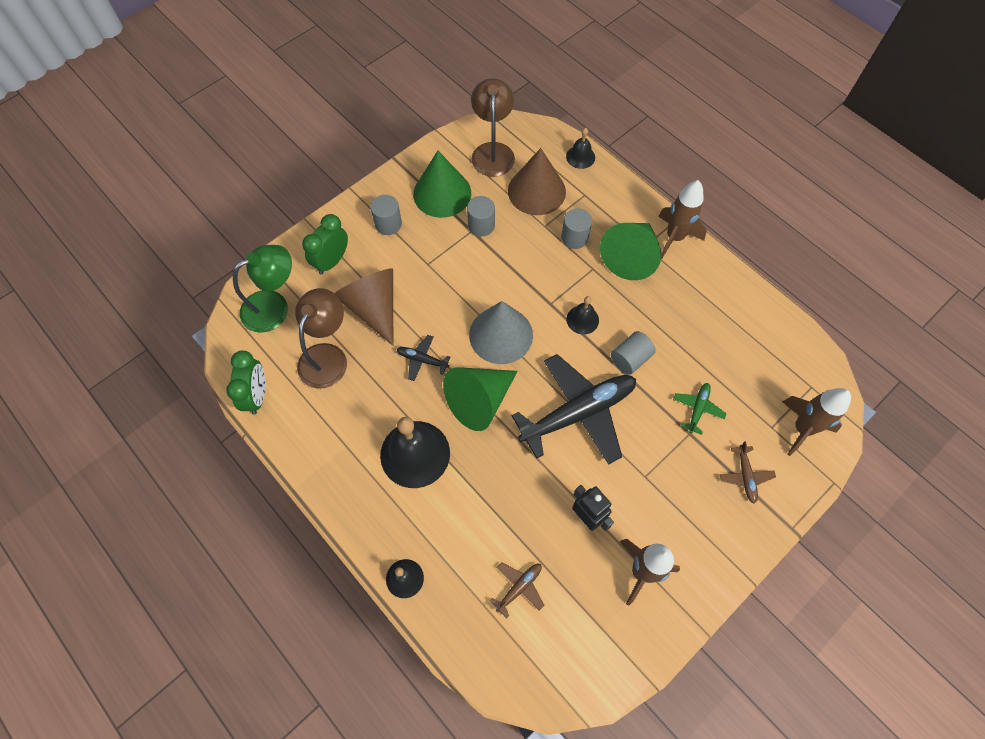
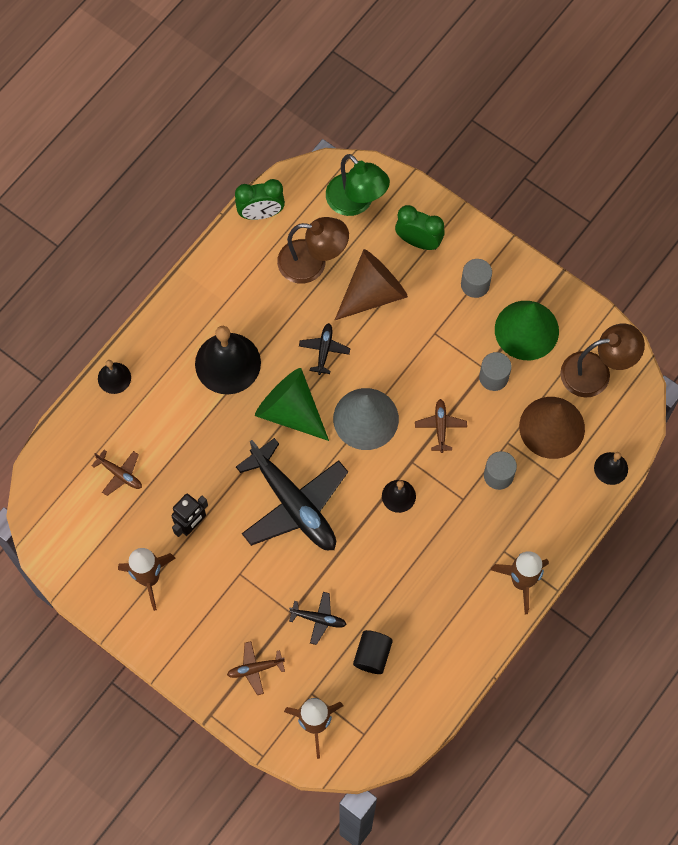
camera: 80 degrees right, 5 degrees up
green cone [600,223,661,280] -> none
grey cylinder [611,331,656,375] -> none
green plane [673,383,727,435] -> black plane [289,592,347,645]
none -> black cylinder [353,630,393,674]
none -> brown plane [415,399,467,453]

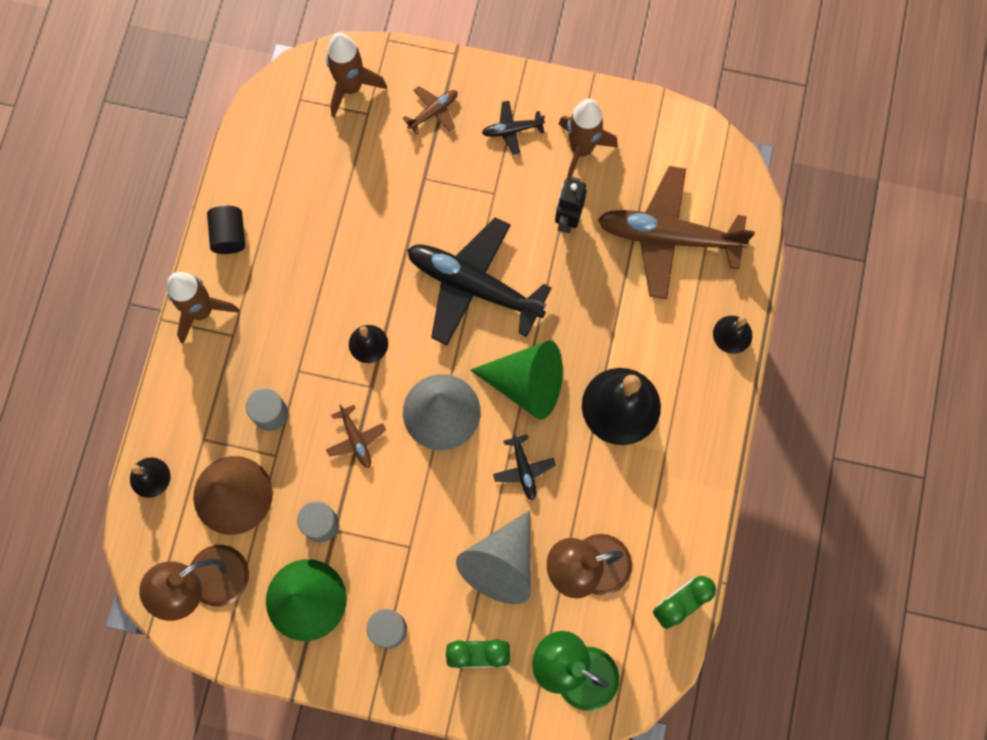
camera: 155 degrees right, 5 degrees up
brown plane [92,450,142,496] -> brown plane [598,166,755,299], size x2.32
black plane [289,592,347,645] -> black plane moved to [482,101,545,156]
brown cone [335,249,408,320] -> grey cone [456,510,531,604]
black cylinder [353,630,393,674] -> black cylinder moved to [207,206,245,254]

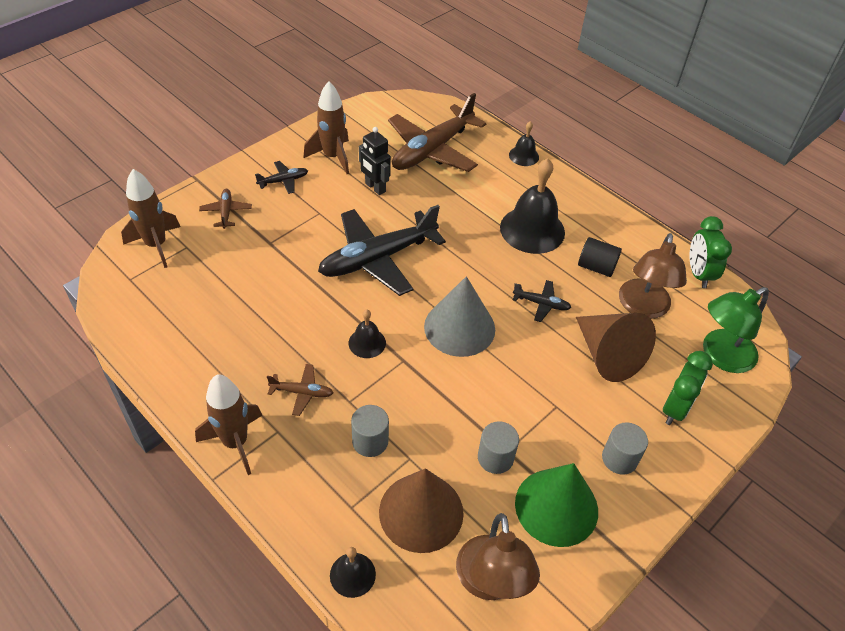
camera: 60 degrees left, 25 degrees down
black cylinder [207,206,245,254] -> black cylinder moved to [578,237,622,277]
brown plane [326,405,386,468] -> brown plane moved to [267,364,333,416]
grey cone [456,510,531,604] -> brown cone [576,313,656,382]
green cone [470,341,563,420] -> none
black plane [482,101,545,156] -> black plane turned 135 degrees counterclockwise [255,161,308,194]

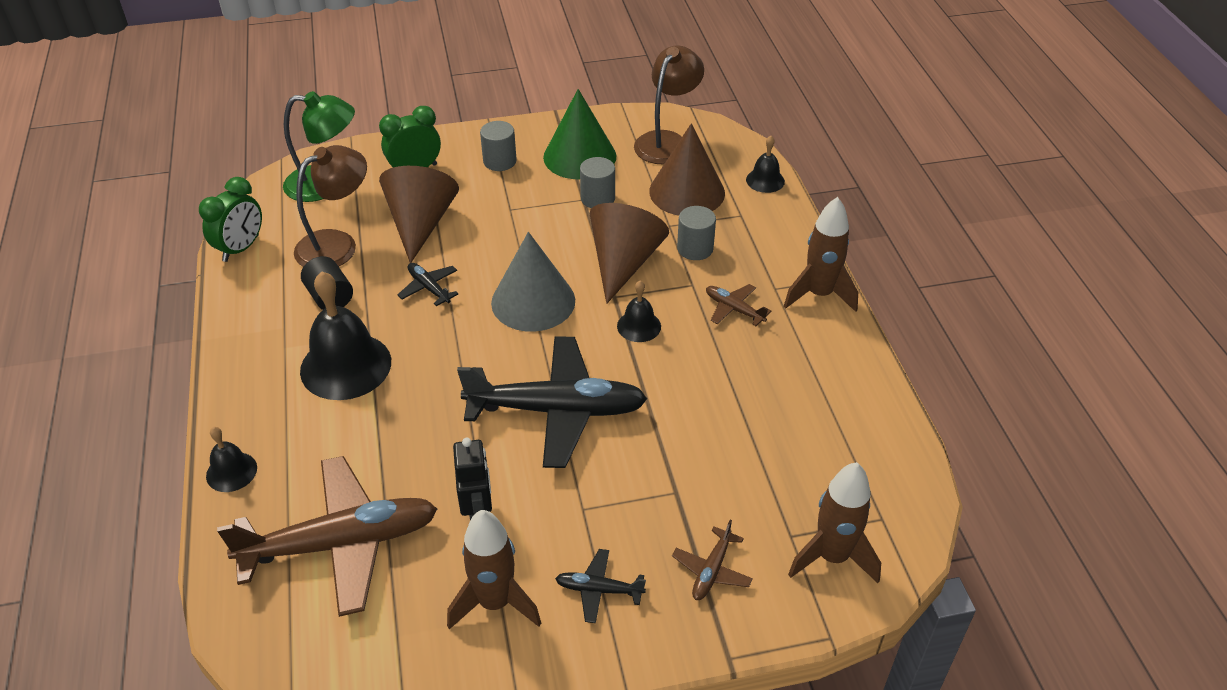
camera: 145 degrees left, 5 degrees down
none -> brown cone [590,203,669,304]

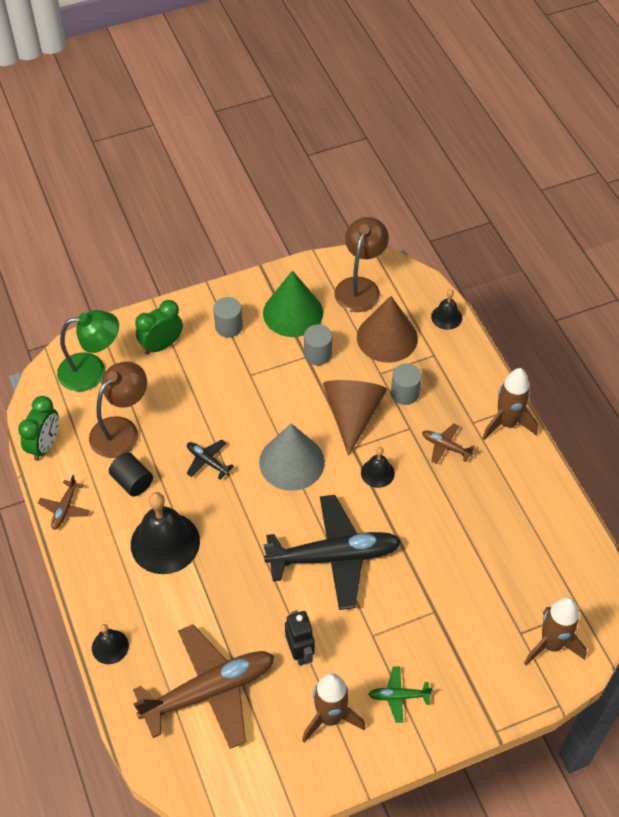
camera: 10 degrees left, 10 degrees up
brown cone [379,166,459,263] -> none
black plane [555,549,646,623] -> green plane [368,666,433,723]
brown plane [672,520,753,600] -> brown plane moved to [38,475,90,530]

